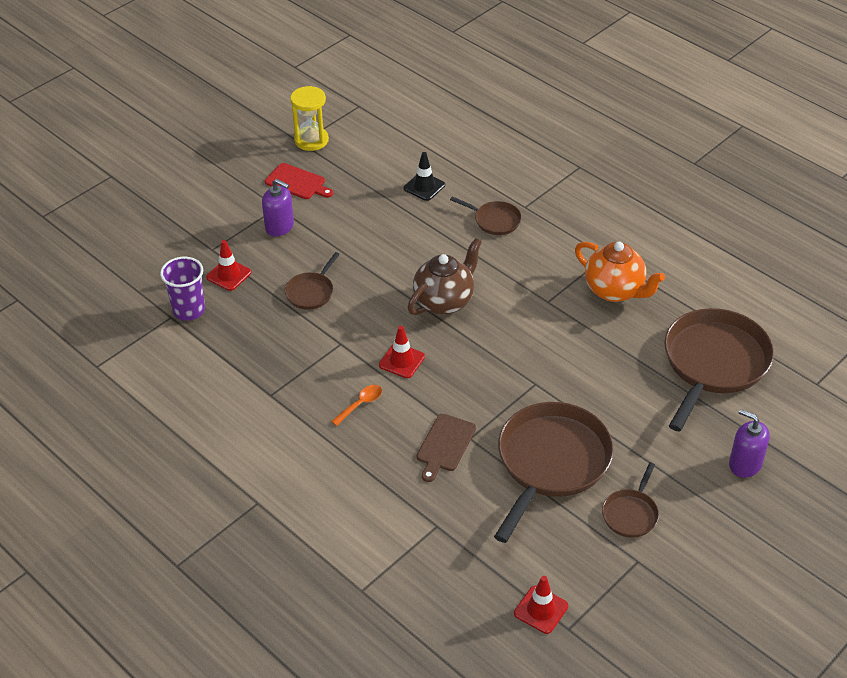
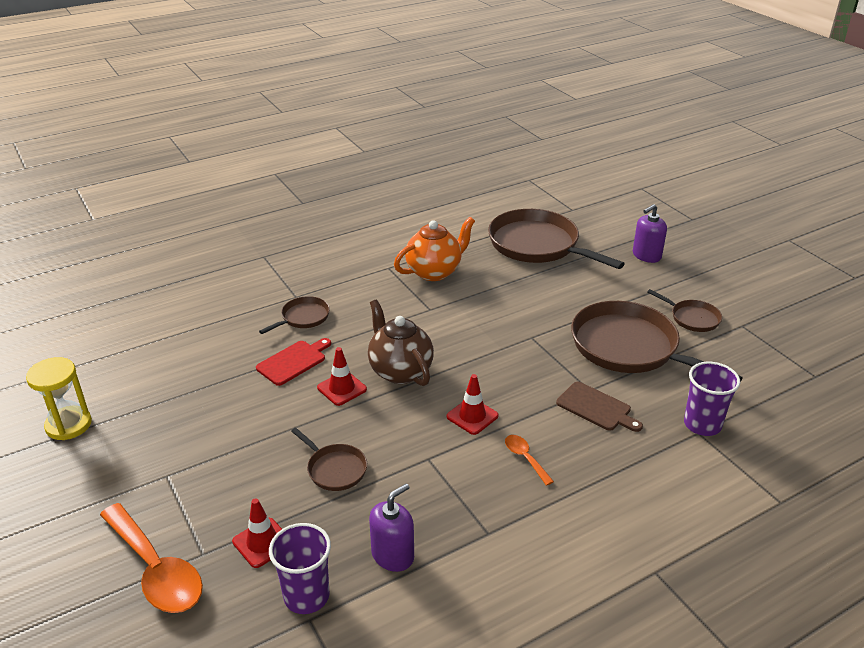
camera: 75 degrees left, 10 degrees down
purple soap dispenser [262,179,294,237] -> purple soap dispenser moved to [369,483,414,572]
red cutting board [265,163,333,199] -> red cutting board moved to [256,338,331,386]
black traffic cone [404,152,445,201] -> none
red traffic cone [514,576,568,634] -> red traffic cone moved to [317,347,367,406]
none -> orange spoon [100,503,203,613]
none -> purple cup [684,362,740,436]

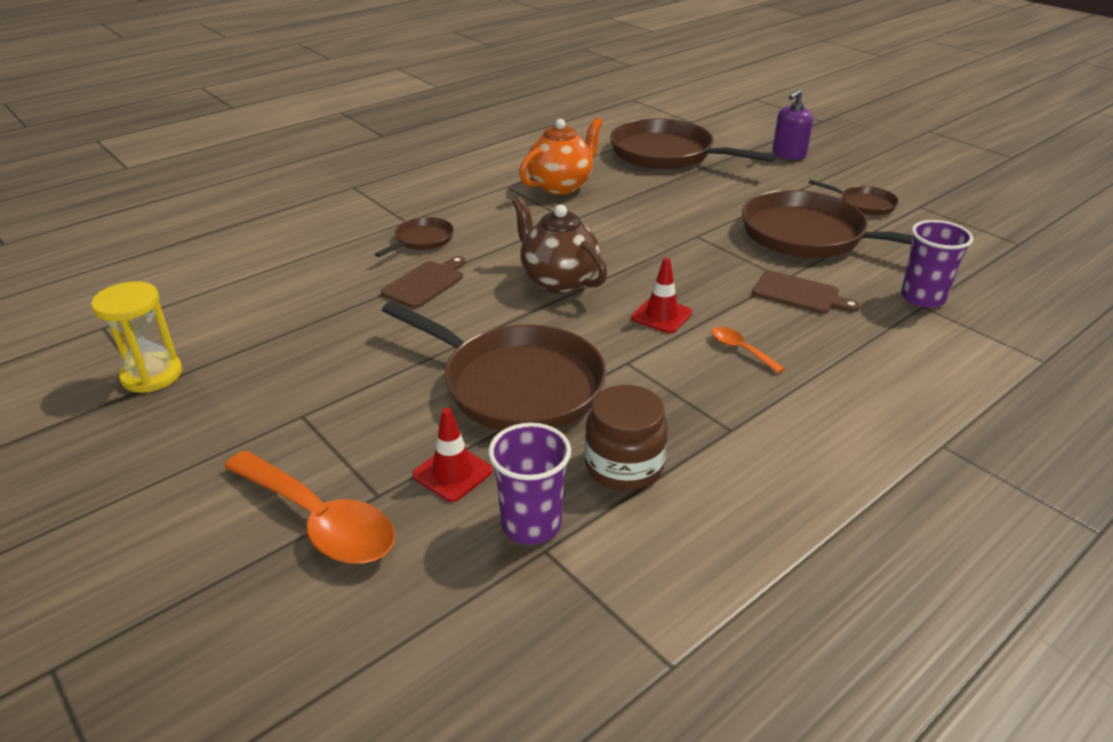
camera: 10 degrees left, 0 degrees up
red cutting board [256,338,331,386] -> brown cutting board [381,256,465,308]
brown pan [291,428,367,491] -> brown pan [382,301,607,431], size x2.10
red traffic cone [317,347,367,406] -> none
purple soap dispenser [369,483,414,572] -> brown jar [585,385,668,490]

